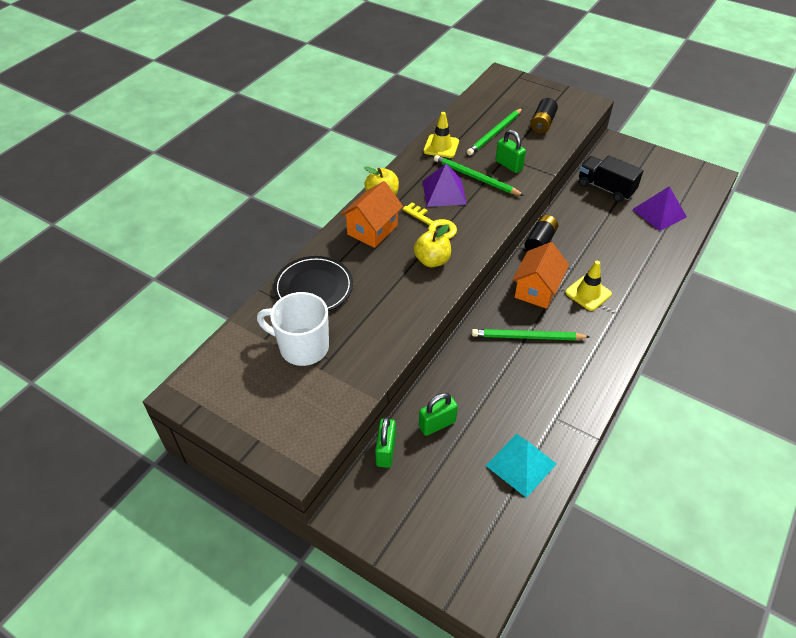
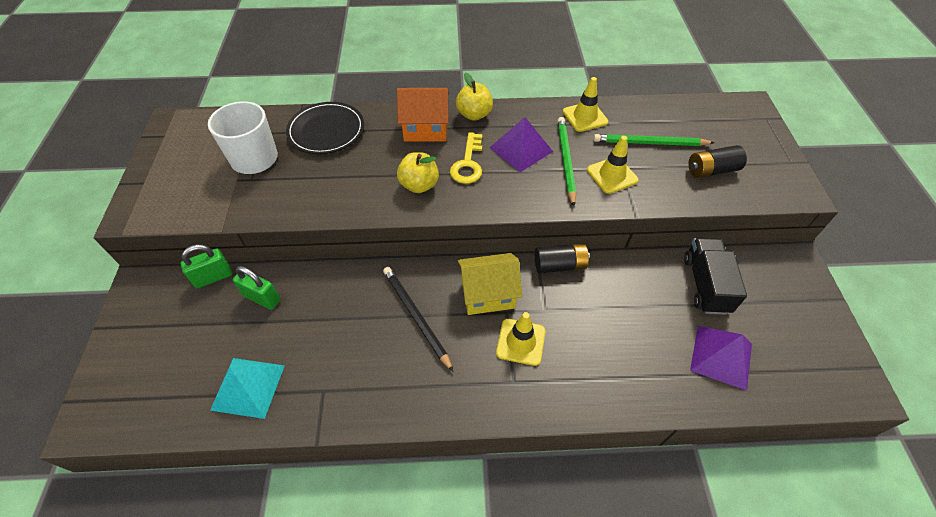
camera: 55 degrees right, 5 degrees up
green pencil [472,329,590,340] -> black pencil [383,267,454,372]
green padlock [496,130,526,173] -> yellow traffic cone [587,136,639,194]
orange house [512,242,569,309] -> yellow house [457,253,522,315]

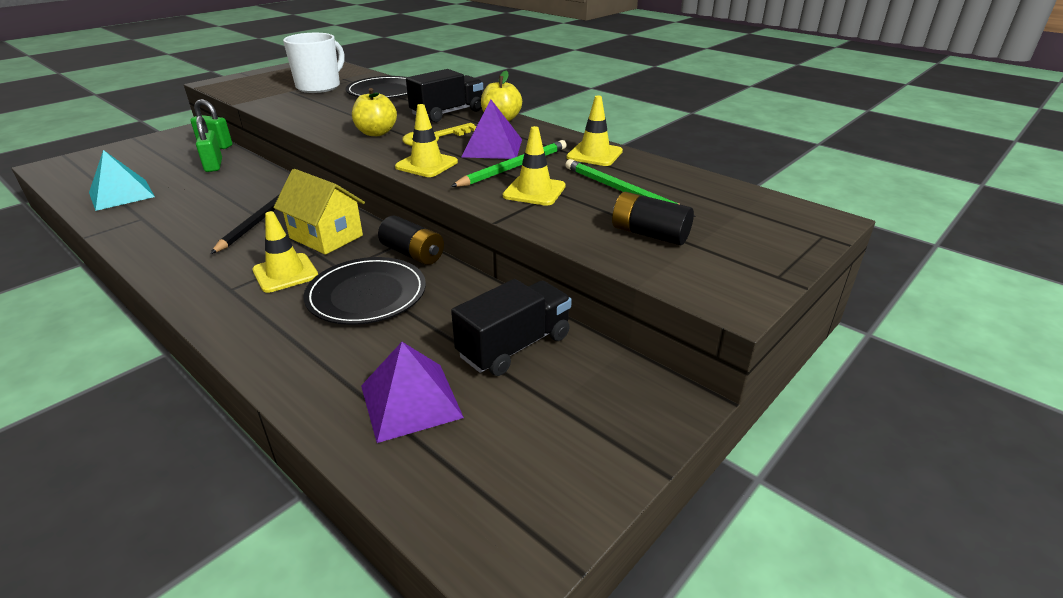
camera: 45 degrees right, 20 degrees down
orange house [397,88,449,142] -> black truck [406,69,483,122]
none -> black plate [304,257,426,325]
none -> yellow traffic cone [395,104,458,177]

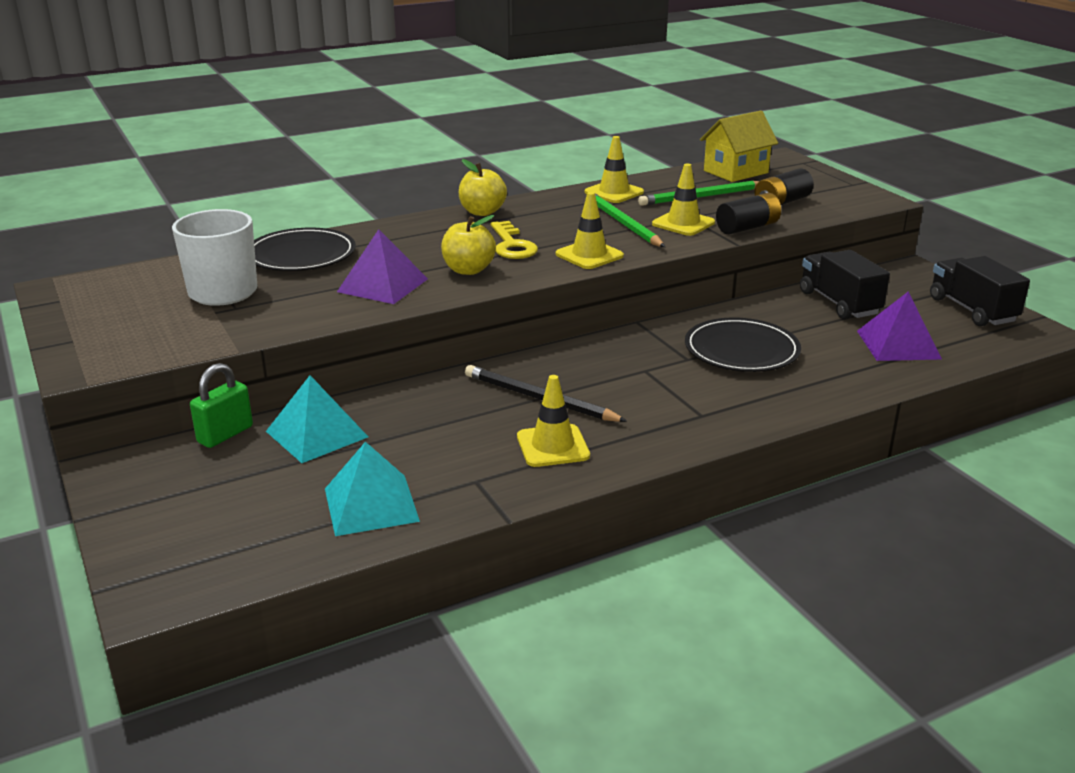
camera: 70 degrees left, 5 degrees down
green padlock [196,116,222,172] -> turquoise pyramid [266,375,368,463]
yellow traffic cone [252,211,318,293] -> yellow traffic cone moved to [517,375,590,467]
yellow house [273,169,365,255] -> yellow house moved to [700,111,778,182]
black battery [378,215,444,265] -> black battery moved to [716,193,781,235]
black truck [406,69,483,122] -> black truck moved to [930,256,1030,326]
purple pyramid [462,99,522,159] -> purple pyramid moved to [337,229,428,304]

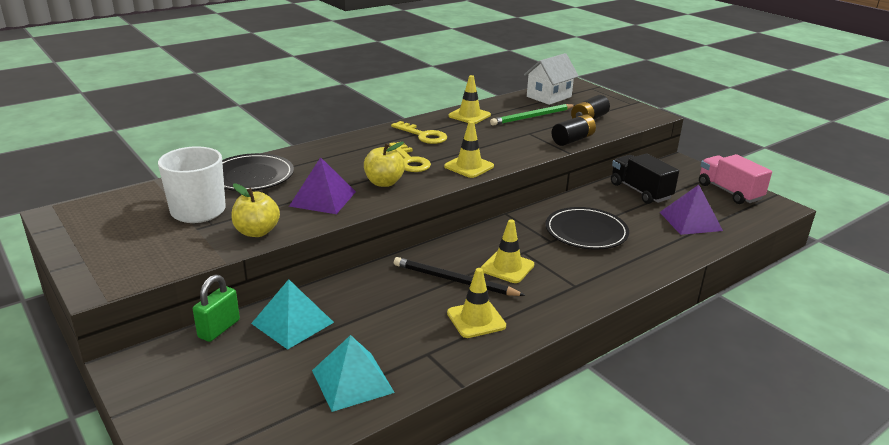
camera: 10 degrees left, 0 degrees up
yellow apple [459,159,507,216] -> yellow apple moved to [231,184,280,237]
green pencil [595,194,665,247] -> none
yellow traffic cone [652,164,715,236] -> yellow traffic cone moved to [481,219,534,283]
yellow house [700,111,778,182] -> white house [524,53,579,105]
black truck [930,256,1030,326] -> pink truck [699,154,772,204]
none -> yellow key [391,121,447,144]

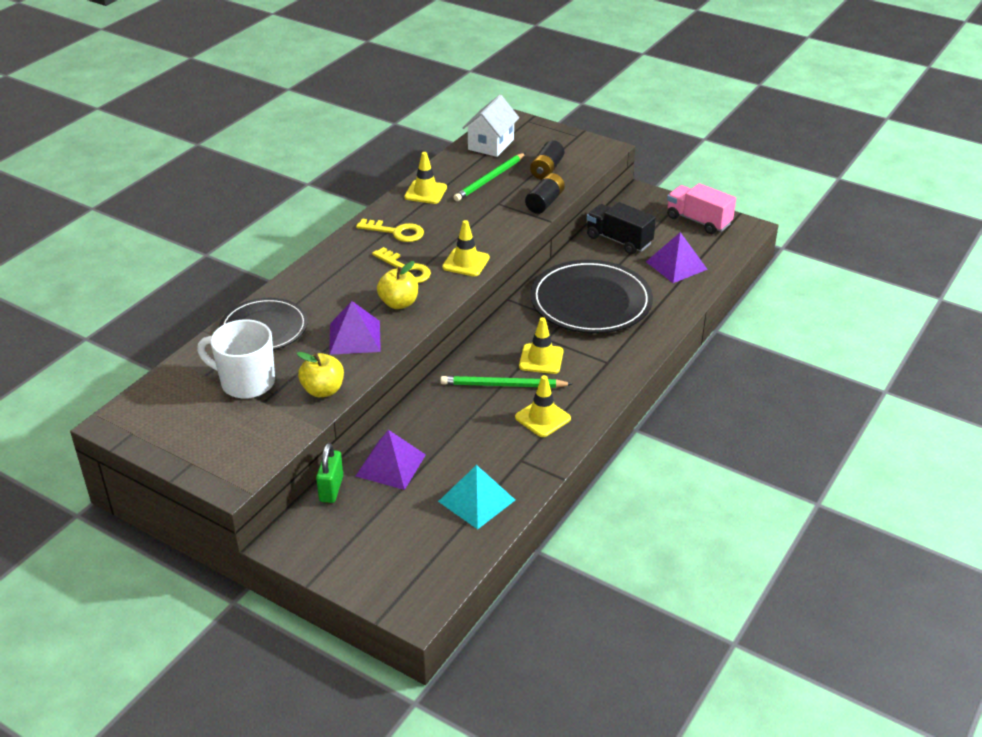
camera: 20 degrees left, 10 degrees up
turquoise pyramid [251,279,334,350] -> purple pyramid [356,430,426,490]
black pencil [394,257,526,296] -> green pencil [440,376,572,388]
black plate [545,207,629,250] -> black plate [530,260,653,333], size x1.52

